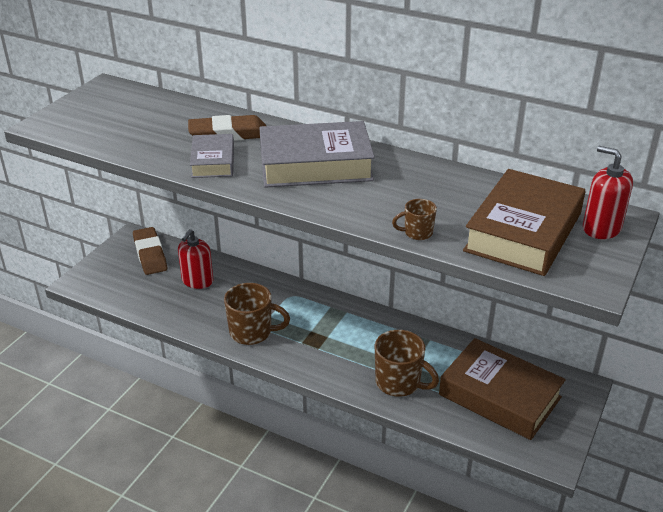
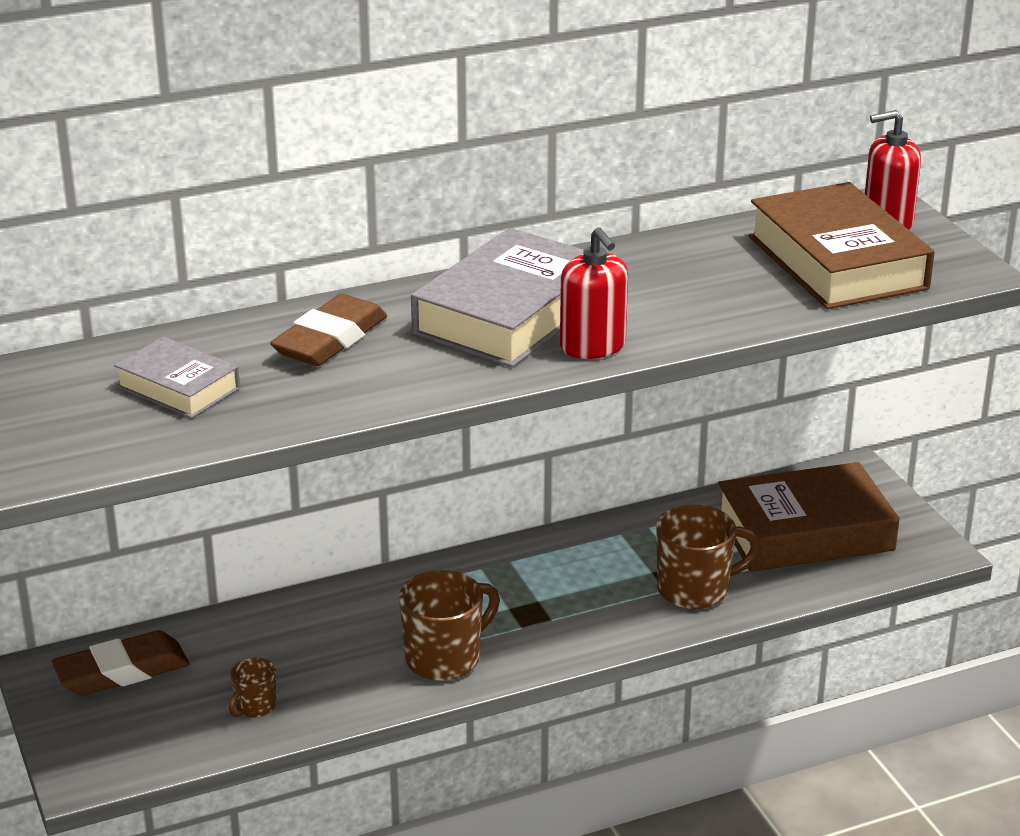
camera: 50 degrees left, 5 degrees down
brown eraser [133,227,167,275] -> brown eraser turned 45 degrees counterclockwise [52,630,190,696]
red soap dispenser [178,229,213,289] -> red soap dispenser moved to [560,227,628,359]
grey book [190,134,234,178] -> grey book moved to [114,337,240,418]
brown mug [392,199,437,240] -> brown mug moved to [229,658,276,718]

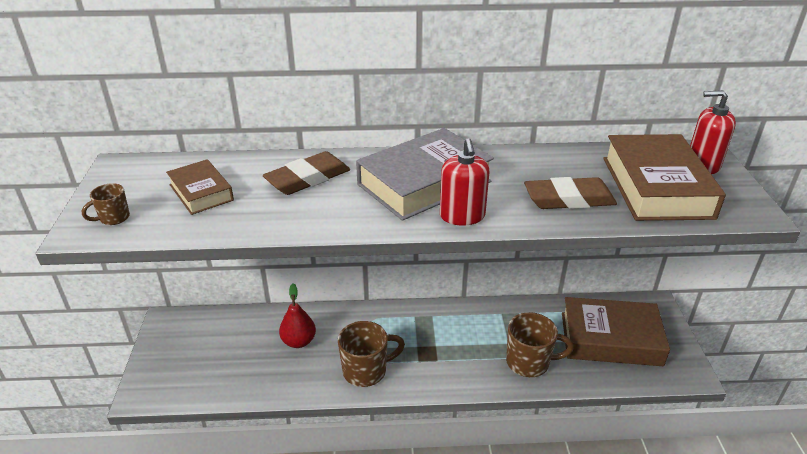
camera: 20 degrees right, 5 degrees up
brown eraser [52,630,190,696] -> brown eraser moved to [524,177,617,209]
grey book [114,337,240,418] -> brown book [166,159,234,215]
brown mug [229,658,276,718] -> brown mug moved to [82,183,130,225]
none -> red pear [279,283,316,348]

